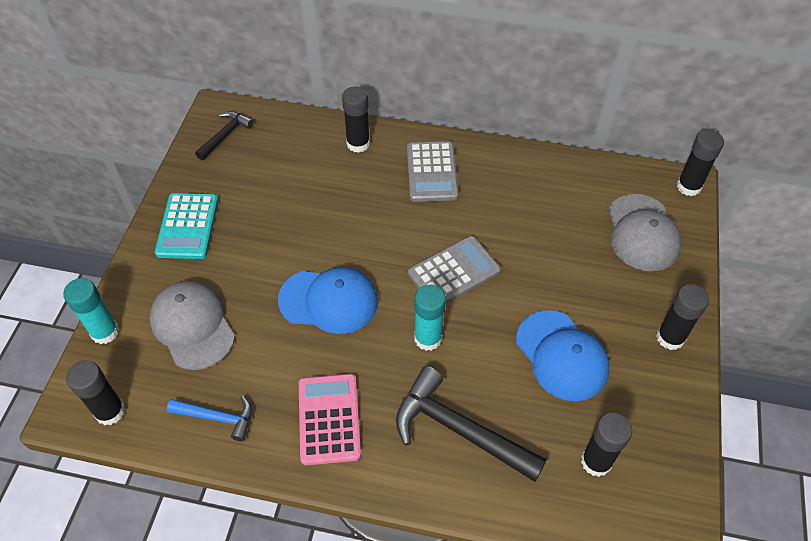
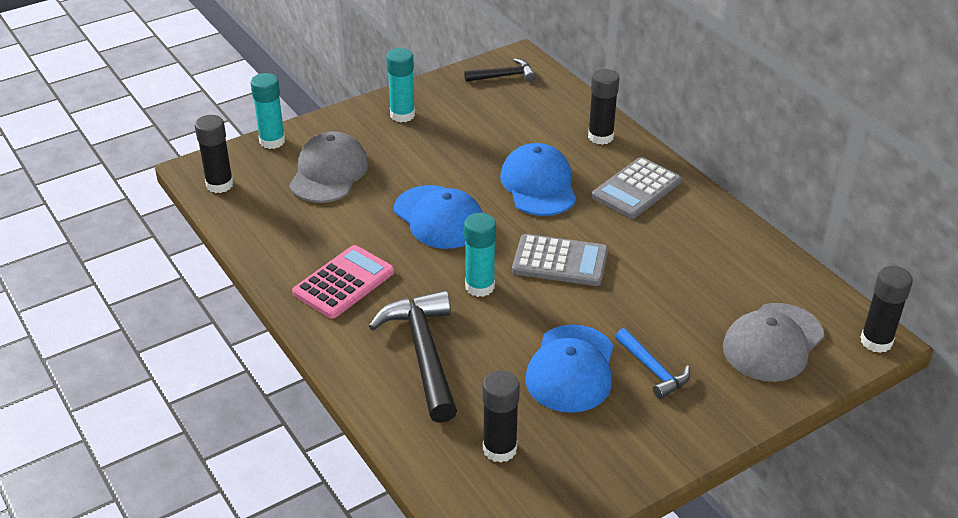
camera: 45 degrees right, 15 degrees down
turquoise calculator [155,193,218,259] -> turquoise glue stick [386,48,415,122]
blue hammer [167,396,252,442] -> blue hammer moved to [615,328,690,399]
black glue stick [656,284,709,350] -> none
none -> blue cap [500,143,576,216]

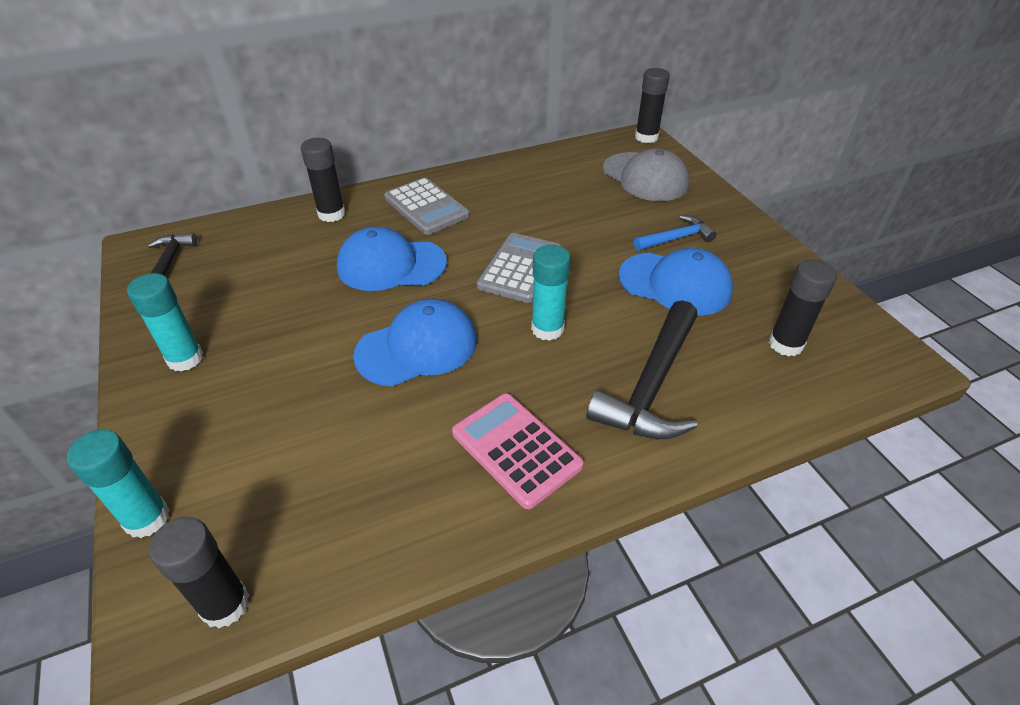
camera: 80 degrees left, 5 degrees up
grey cap [289,131,369,203] -> none
black hammer [369,290,457,423] -> black hammer turned 60 degrees counterclockwise [586,300,698,440]

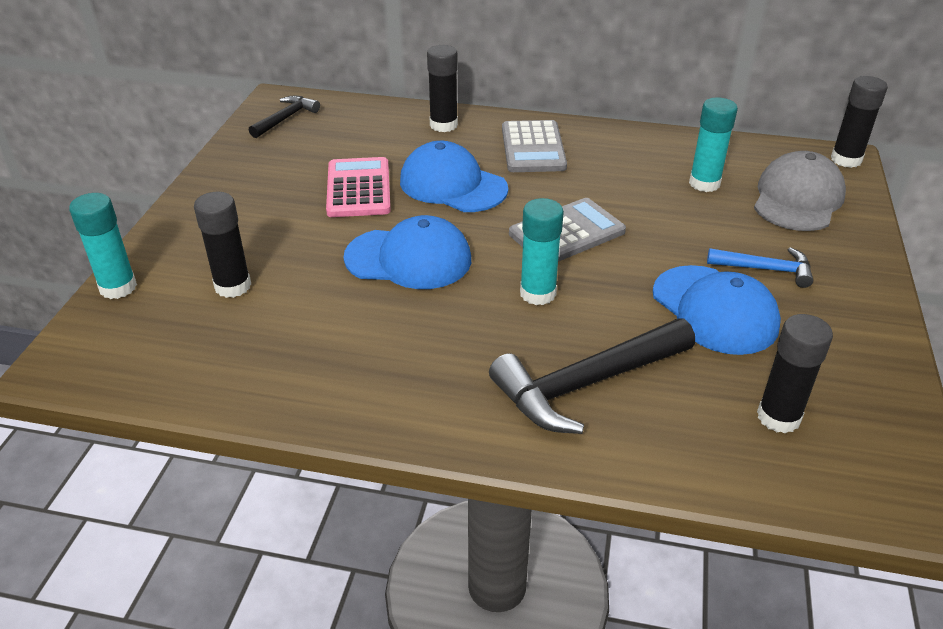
camera: 35 degrees right, 5 degrees down
turquoise glue stick [127,273,203,372] -> turquoise glue stick moved to [689,97,738,192]
black glue stick [149,517,249,628] -> black glue stick moved to [194,192,251,298]
pink calculator [452,393,584,509] -> pink calculator moved to [326,157,391,217]
grey cap [603,148,689,201] -> grey cap turned 150 degrees counterclockwise [754,151,846,231]

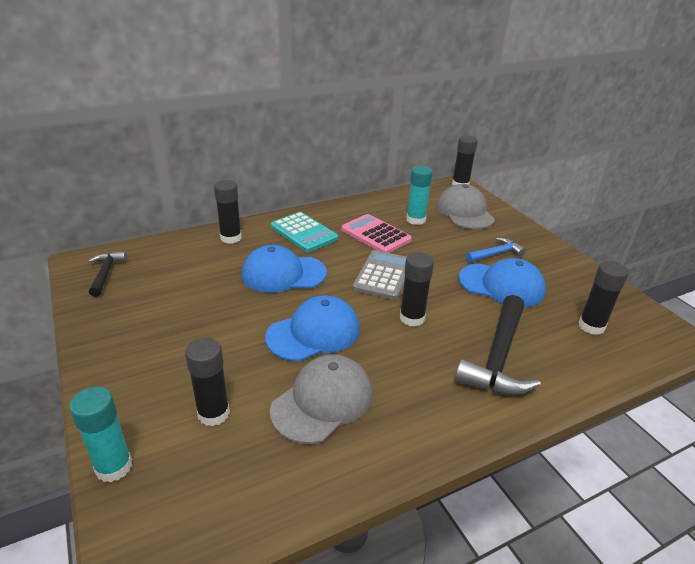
camera: 40 degrees left, 5 degrees down
pink calculator [326,157,391,217] -> pink calculator moved to [341,214,412,253]
grey calculator [502,120,567,172] -> turquoise calculator [271,212,338,252]
turquoise glue stick [520,198,564,305] -> black glue stick [400,252,434,327]
none -> grey cap [270,354,372,444]

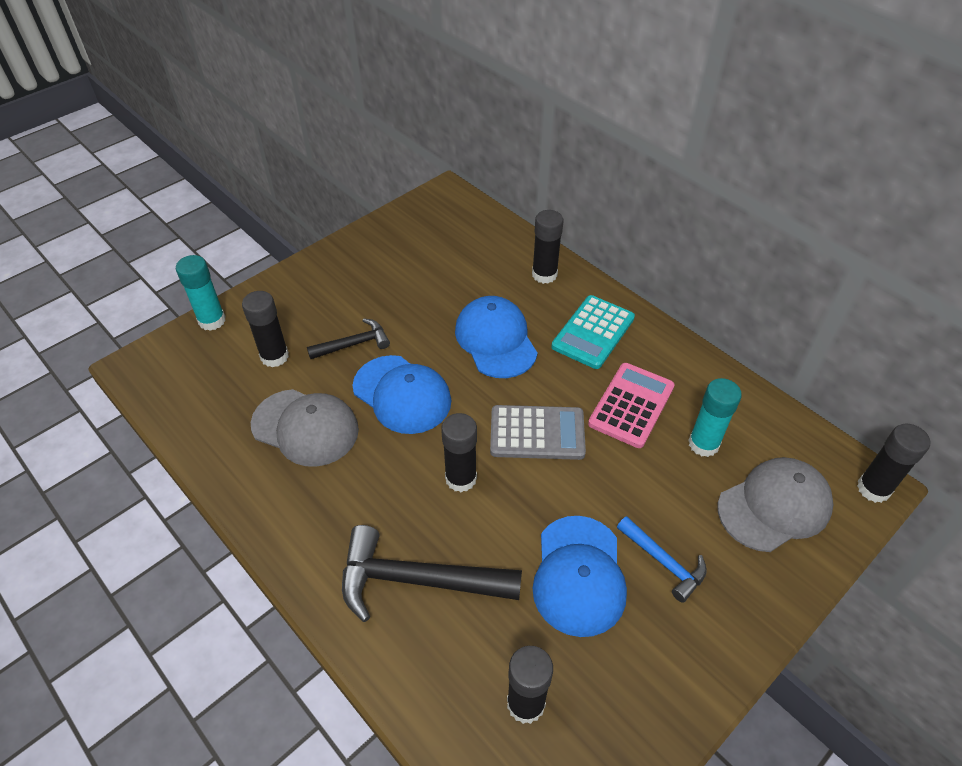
camera: 75 degrees right, 15 degrees up
black hammer [88,251,127,297] -> black hammer moved to [307,318,390,359]

